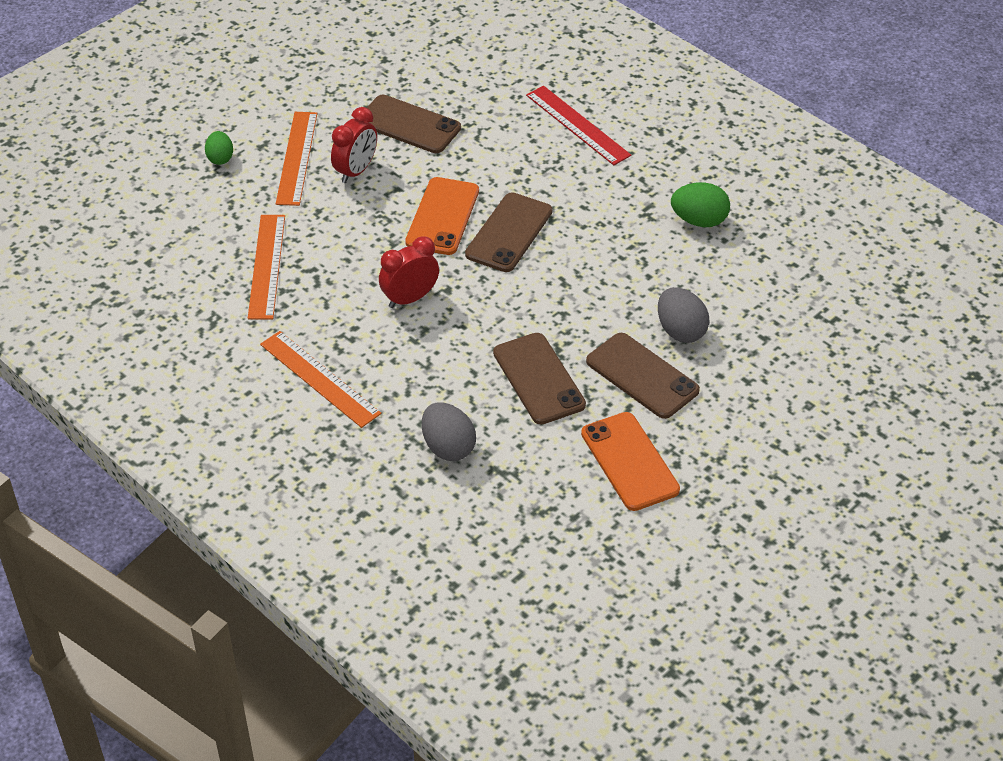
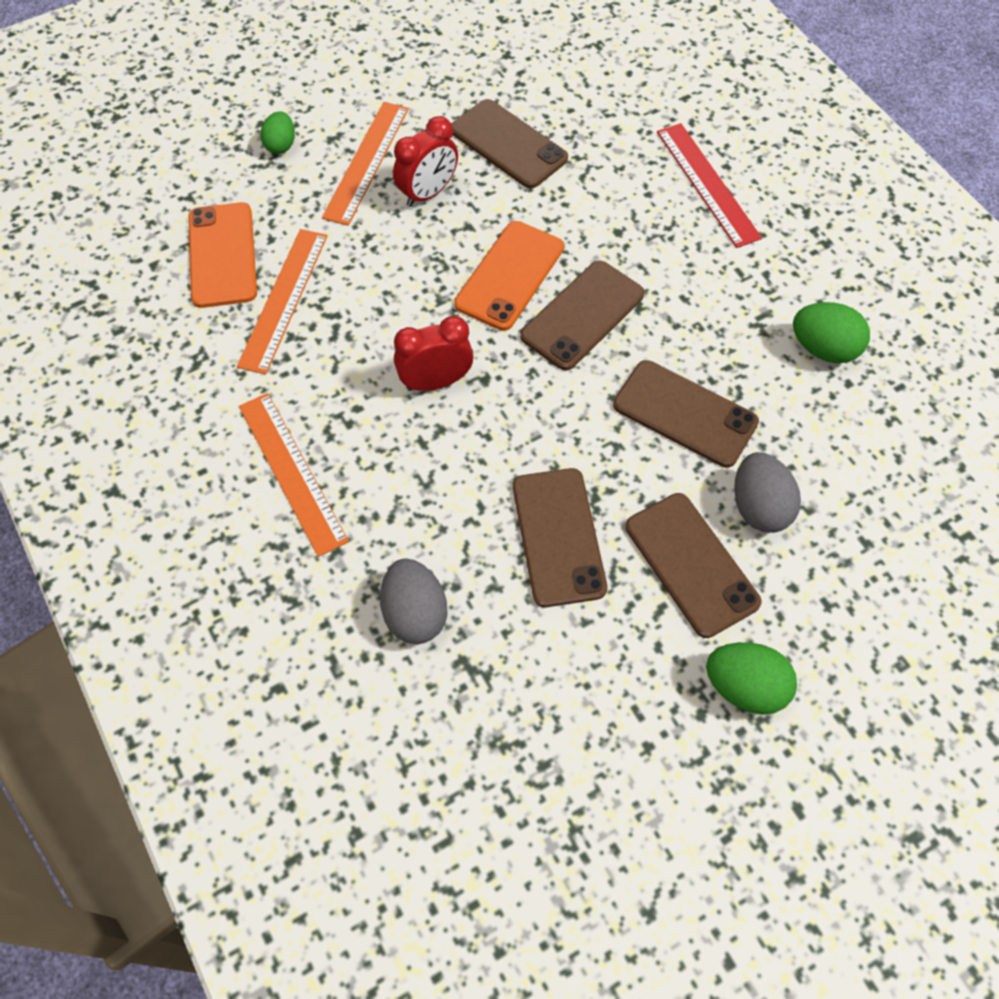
camera: 15 degrees right, 15 degrees up
orange phone [581,412,680,511] -> orange phone moved to [188,202,257,308]
none -> brown phone [613,360,759,468]
none -> green egg [706,642,797,715]

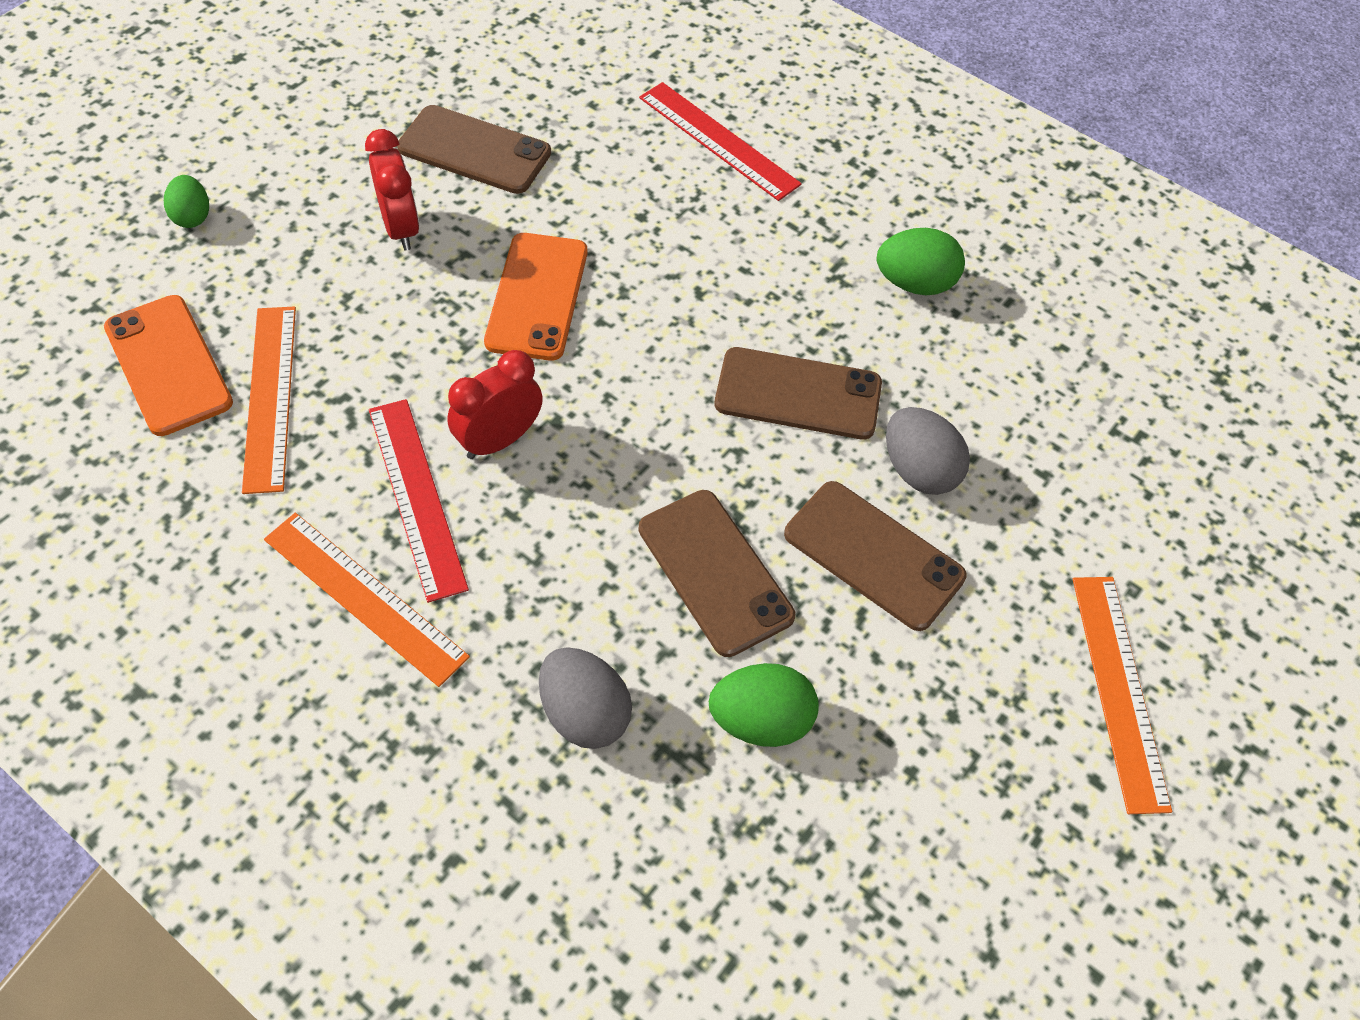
camera: 25 degrees left, 5 degrees down
orange ruler [322,102,409,226] -> orange ruler moved to [1073,577,1172,814]
red clock [393,116,458,207] -> red clock turned 45 degrees counterclockwise [365,129,419,250]
brown phone [520,260,645,371] -> none
green egg [706,642,797,715] -> green egg moved to [709,663,819,747]
none -> red ruler [369,399,469,603]

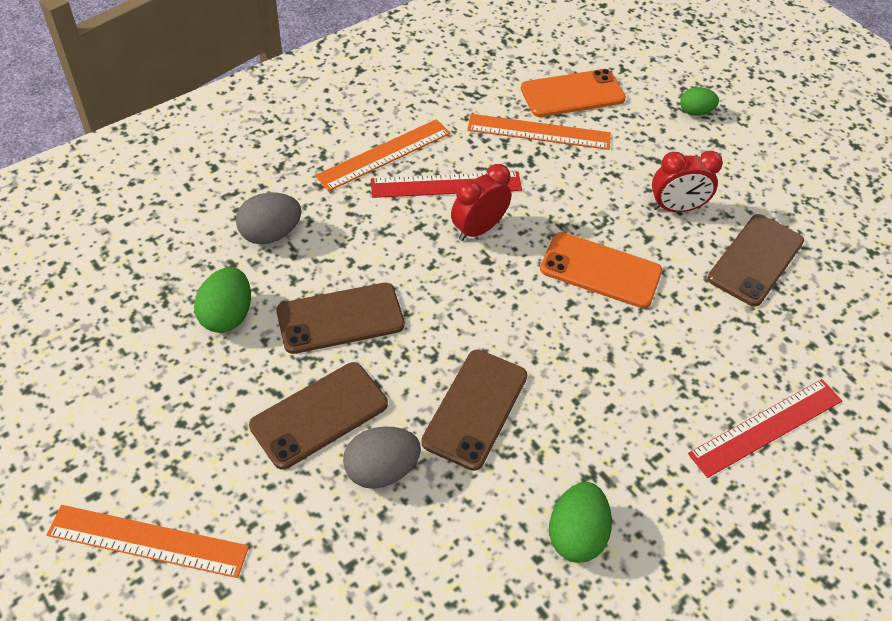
camera: 105 degrees right, 5 degrees down
red clock [447,350,543,459] -> red clock turned 105 degrees counterclockwise [451,164,511,241]

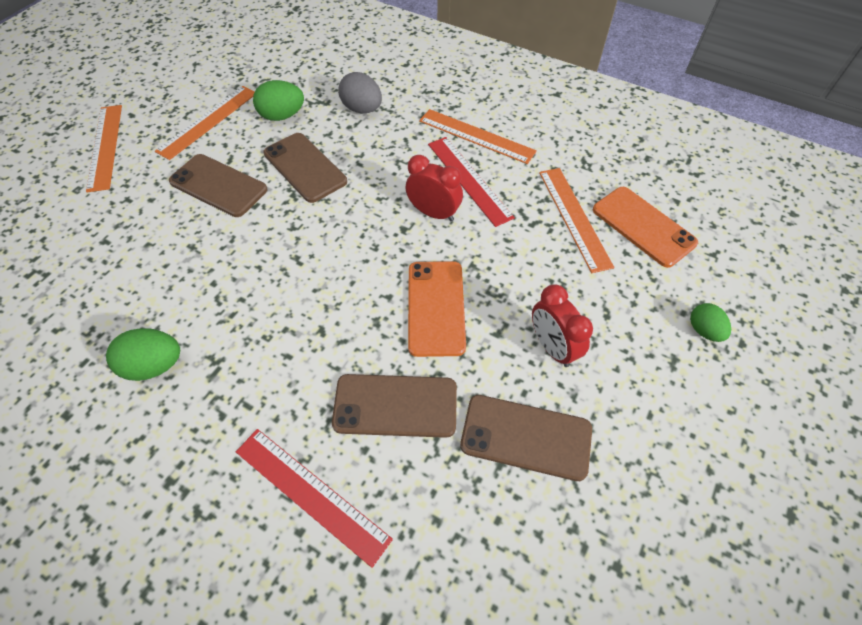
camera: 70 degrees right, 5 degrees up
grey egg [343,426,421,489] -> none
brown phone [421,350,527,471] -> brown phone moved to [332,374,457,438]
none -> orange ruler [155,86,255,160]

